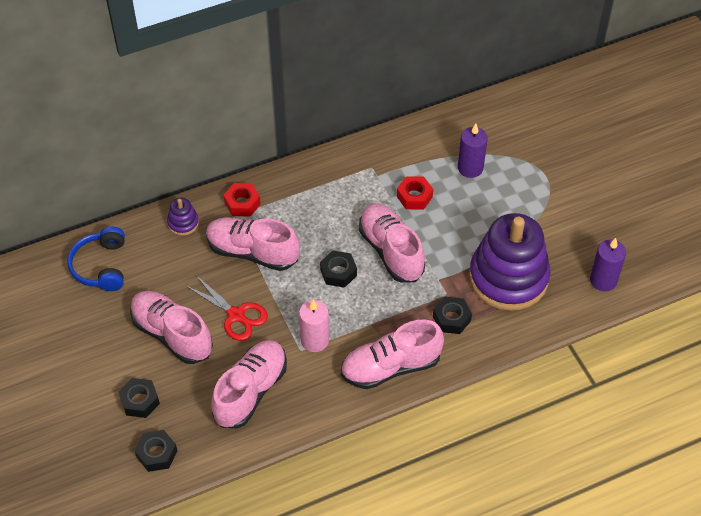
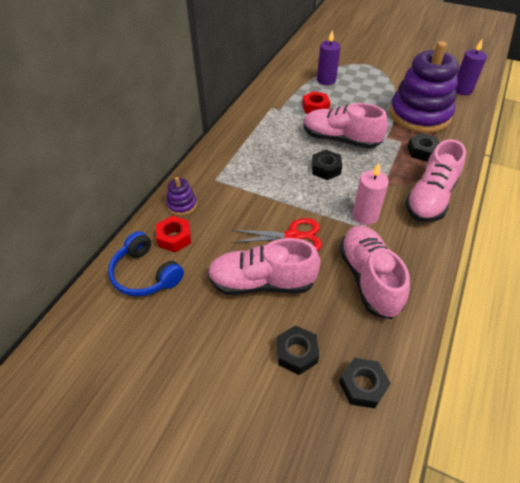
camera: 40 degrees left, 5 degrees down
pink shoe [206,217,300,271] -> none
red nut [224,183,261,217] -> red nut moved to [156,216,191,252]

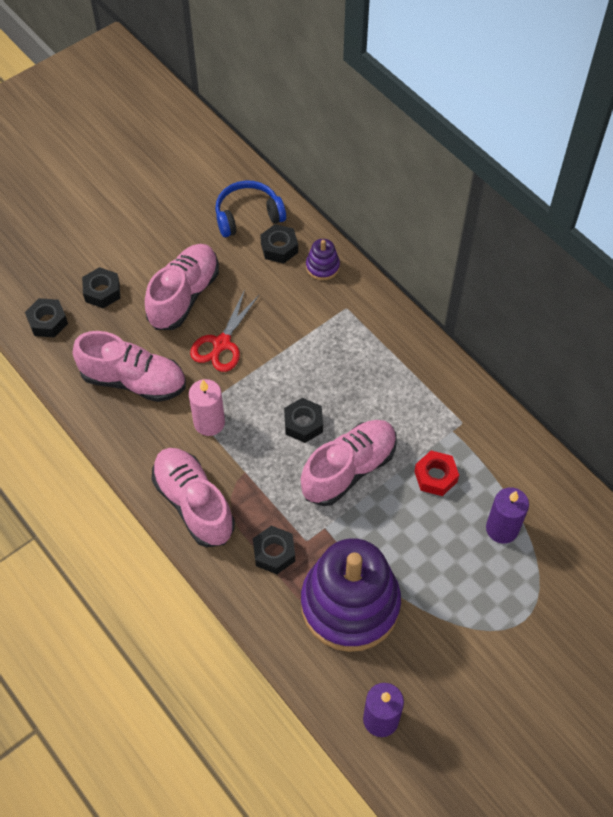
camera: 115 degrees right, 10 degrees up
red nut [156,216,191,252] -> black nut [260,224,298,264]

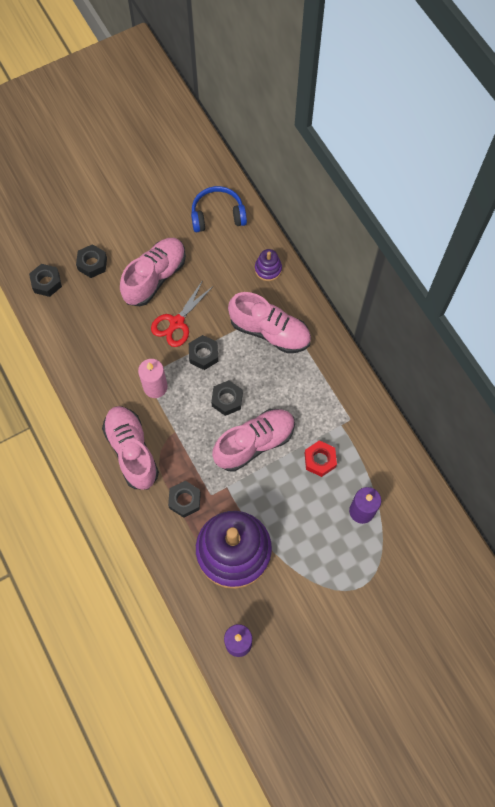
camera: 10 degrees right, 10 degrees up
pink shoe [73,331,186,402] -> pink shoe moved to [228,292,311,353]
black nut [260,224,298,264] -> black nut moved to [189,335,218,370]

